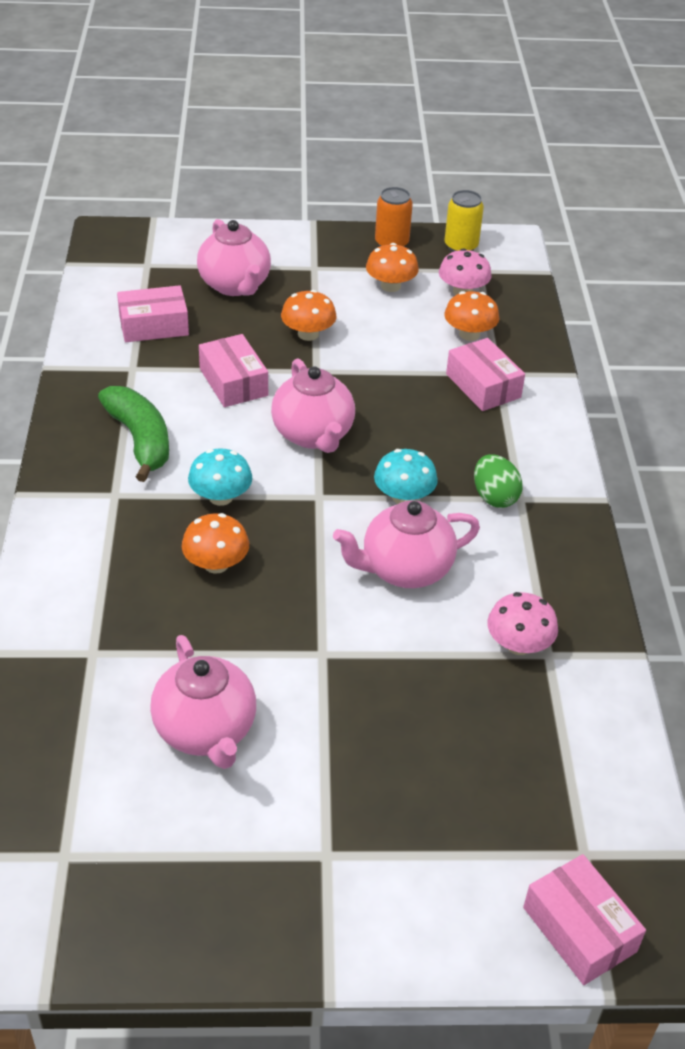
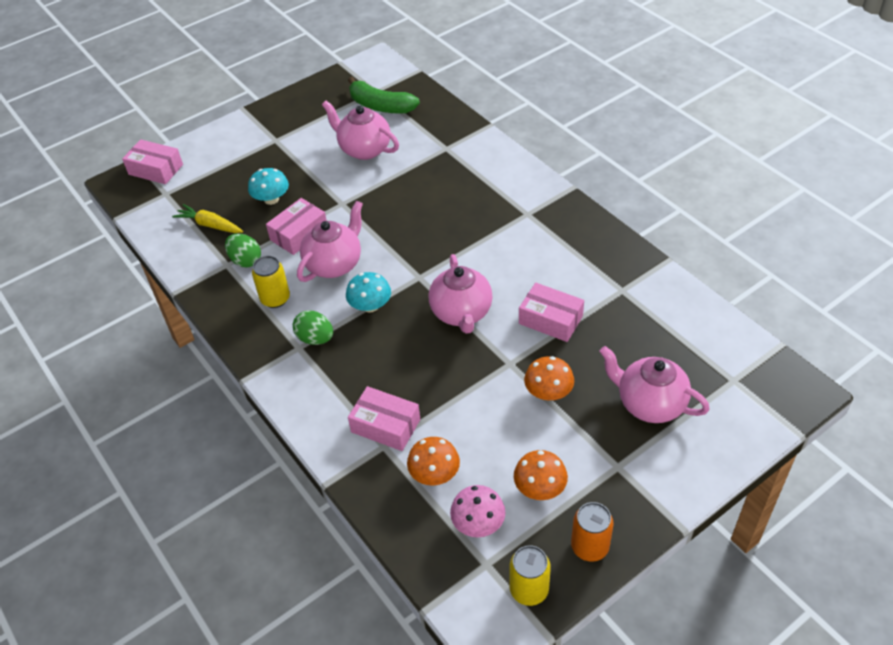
camera: 150 degrees right, 5 degrees up
green banana [98,386,169,482] -> green banana moved to [348,77,420,114]
pink box [117,285,189,342] -> pink box moved to [266,198,327,255]
orange mushroom [182,513,249,574] -> none
turquoise mushroom [188,448,252,506] -> turquoise mushroom moved to [248,168,289,205]
pink teapot [271,358,355,453] -> pink teapot turned 135 degrees counterclockwise [429,254,493,334]
pink mushroom [487,592,558,655] -> green egg [225,234,261,267]
none -> yellow carrot [172,204,243,233]
none -> yellow can [252,256,290,308]

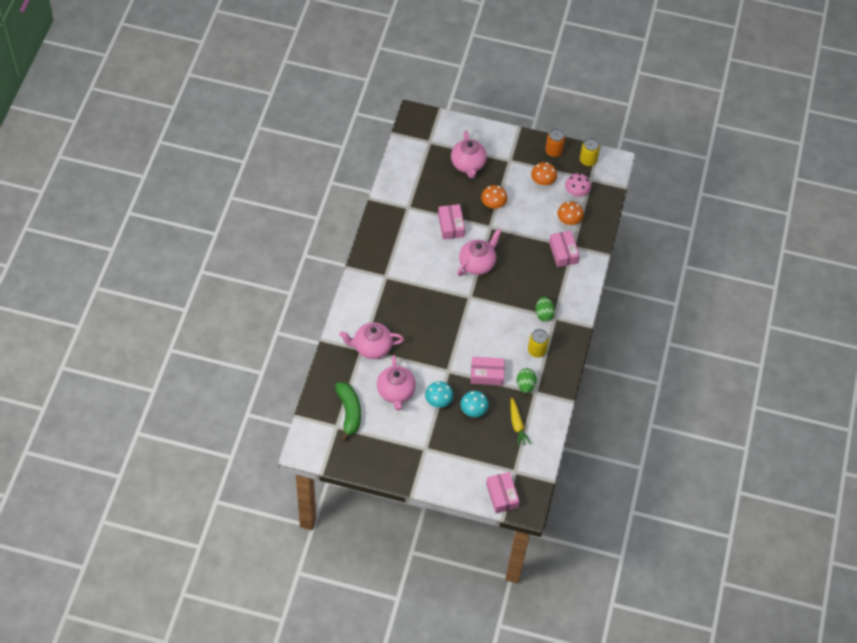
camera: 135 degrees left, 10 degrees up
pink teapot [297,200,363,282] -> pink teapot moved to [339,322,404,359]
turquoise mushroom [346,272,391,313] -> turquoise mushroom moved to [425,381,453,408]

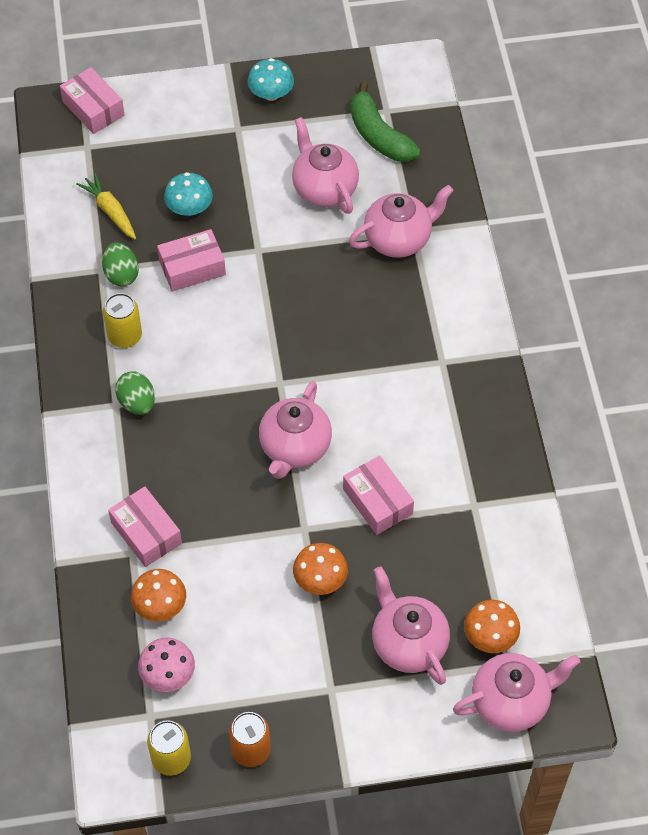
camera: 160 degrees right, 0 degrees up
turquoise mushroom [425,381,453,408] -> turquoise mushroom moved to [248,58,294,101]
orange mushroom [531,162,557,185] -> orange mushroom moved to [464,600,520,653]
none -> pink teapot [453,653,580,732]

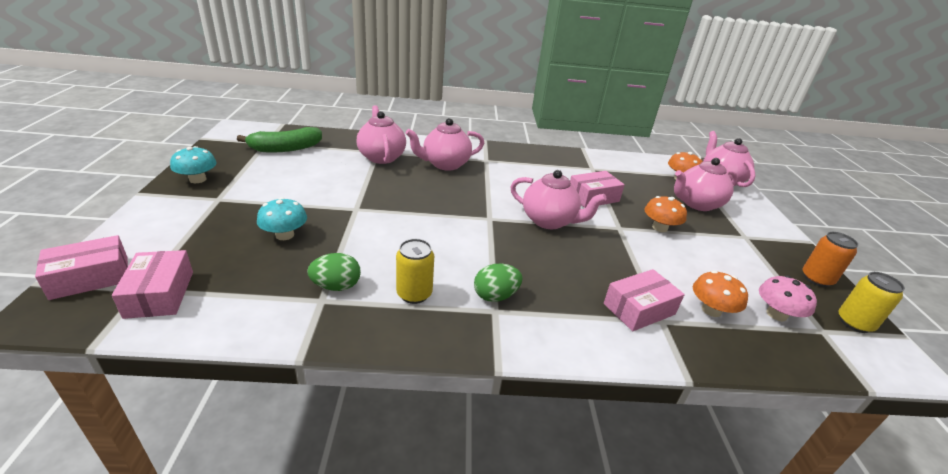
camera: 85 degrees left, 25 degrees down
yellow carrot [76,173,136,239] -> none
pink box [157,229,226,291] -> pink box moved to [112,250,193,319]
pink teapot [292,117,359,214] -> pink teapot moved to [405,118,484,171]

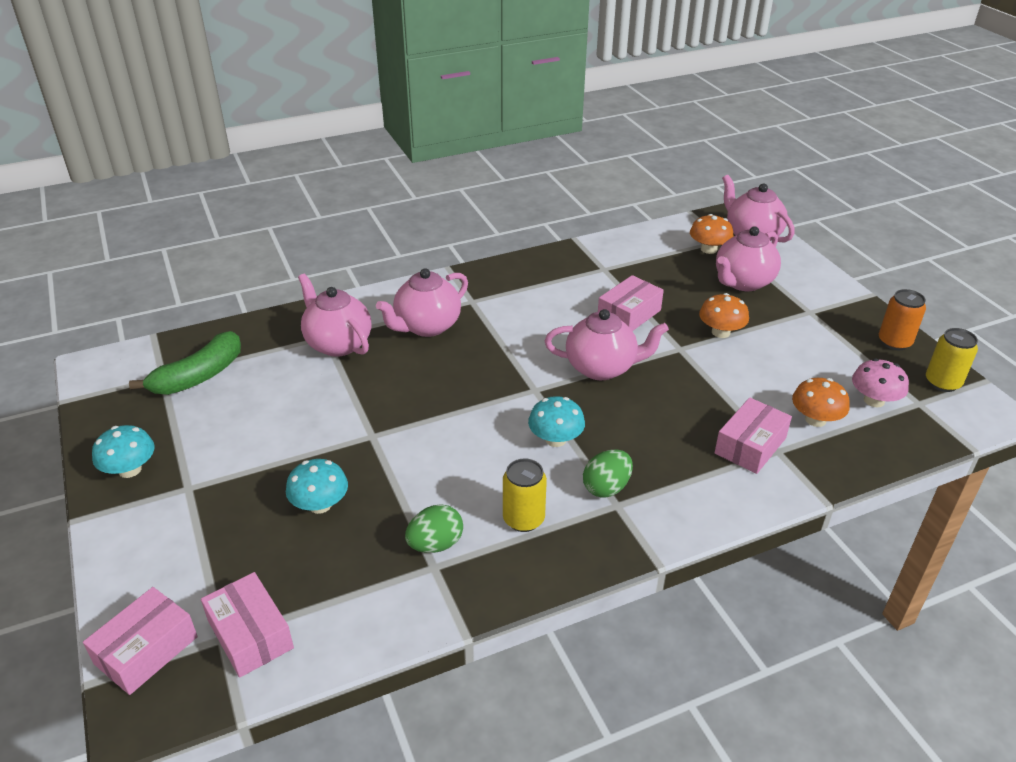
camera: 20 degrees left, 5 degrees up
none -> turquoise mushroom [528,396,585,447]

